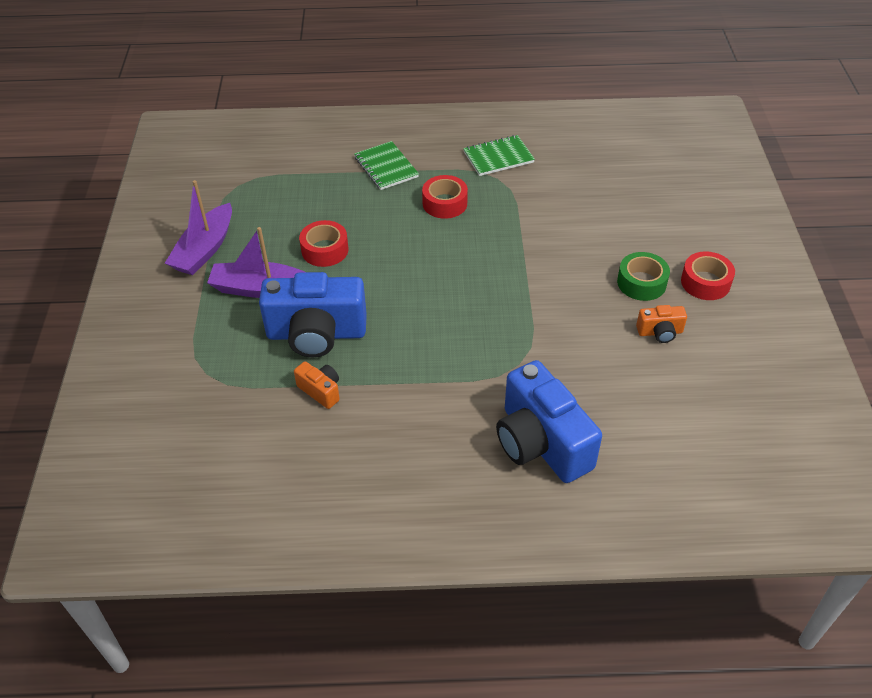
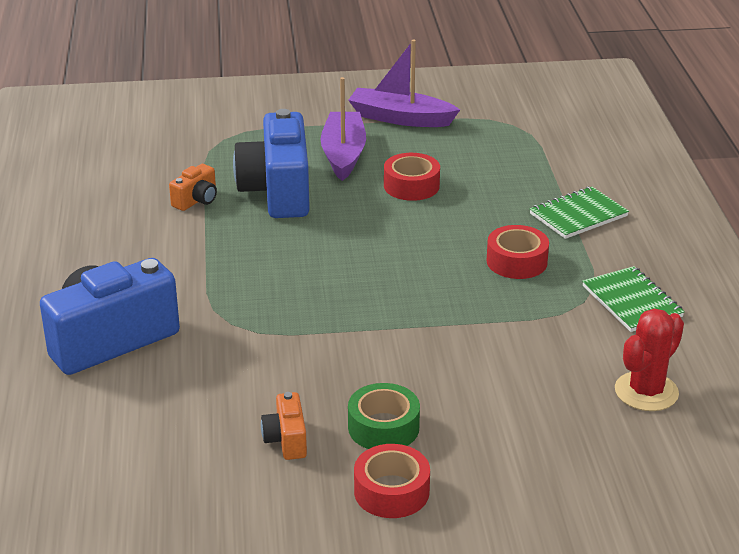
camera: 85 degrees right, 15 degrees down
none -> red cactus [615,309,684,411]

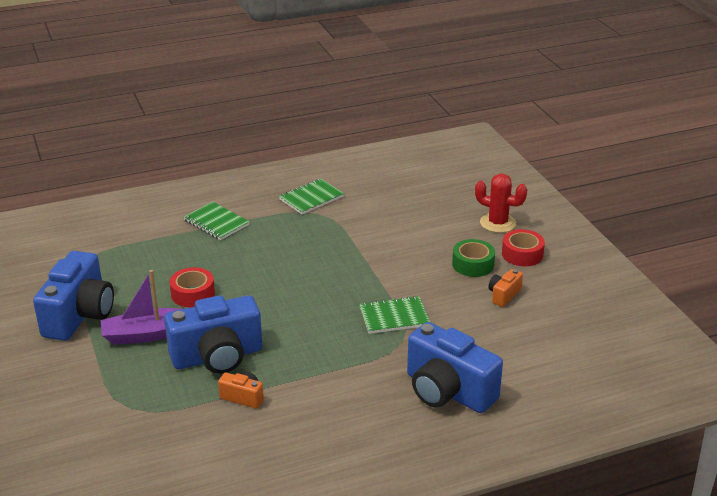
camera: 105 degrees left, 0 degrees up
orange camera [261,392,307,460] -> orange camera turned 150 degrees clockwise [489,269,523,307]
purple boat [348,40,460,127] -> blue camera [33,251,114,341]
red tape [487,225,549,279] -> none
red cactus [615,309,684,411] -> red cactus moved to [475,174,527,233]
none -> green notebook [359,296,430,334]

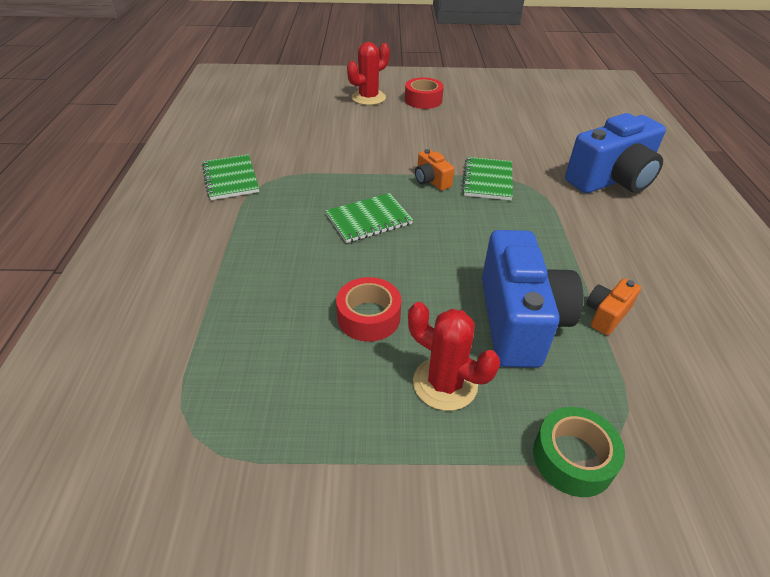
camera: 70 degrees left, 10 degrees up
blue camera [33,251,114,341] -> none
purple boat [101,270,182,345] -> red cactus [408,302,500,411]
green notebook [184,202,250,240] -> green notebook moved to [326,193,413,243]
green tape [452,239,495,277] -> green tape moved to [533,407,625,497]
orange camera [489,269,523,307] -> orange camera moved to [415,149,454,191]

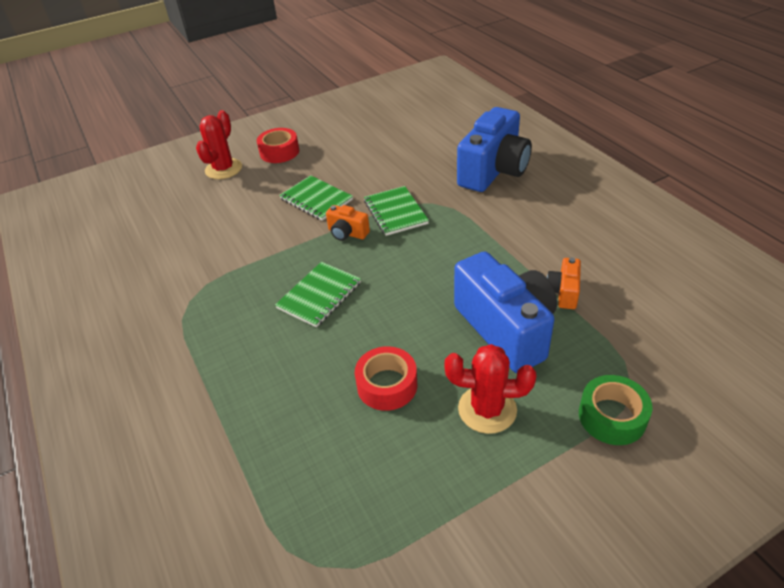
camera: 25 degrees left, 0 degrees up
green notebook [202,154,259,200] -> green notebook moved to [279,175,353,221]

